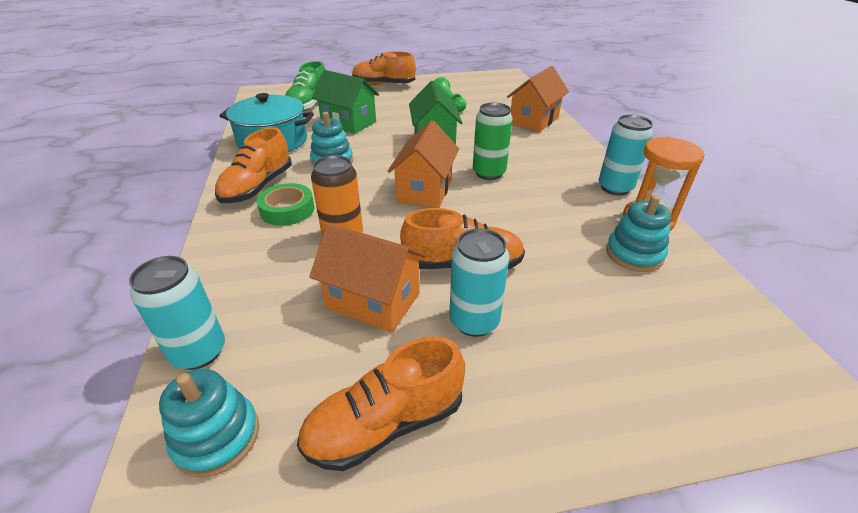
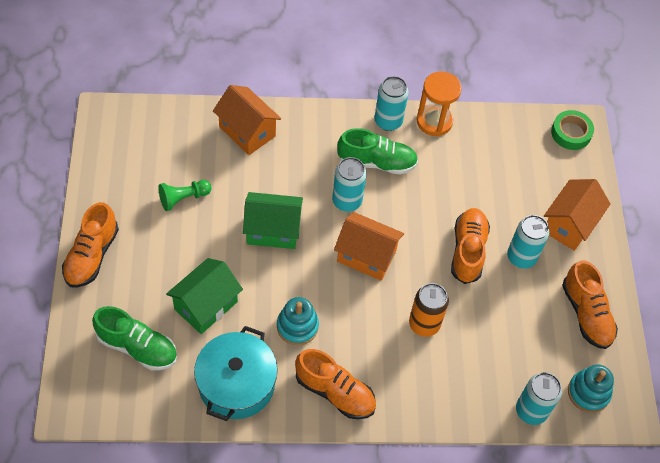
camera: 85 degrees left, 20 degrees up
green tape [257,183,314,226] -> green tape moved to [551,110,594,150]
orange house [309,223,426,333] -> orange house moved to [544,179,611,251]
green can [473,102,513,180] -> turquoise can [332,157,367,212]
turquoise stacking toy [606,195,671,272] -> none
none -> green shoe [337,128,418,175]

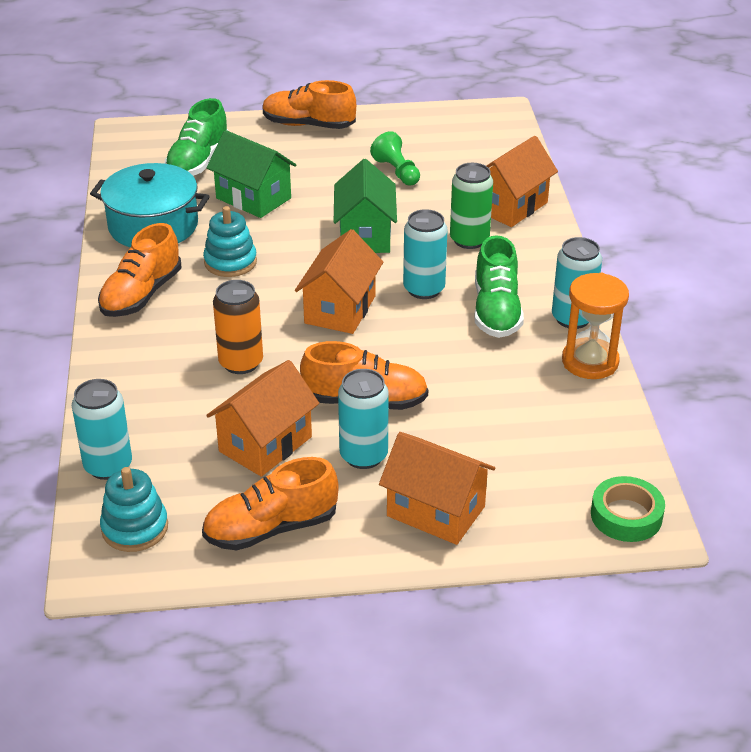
camera: 90 degrees right, 20 degrees down
none -> orange house [206,360,319,477]
none -> green can [450,163,493,249]

